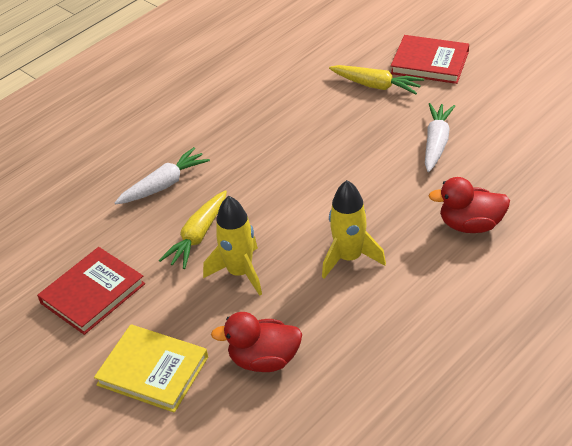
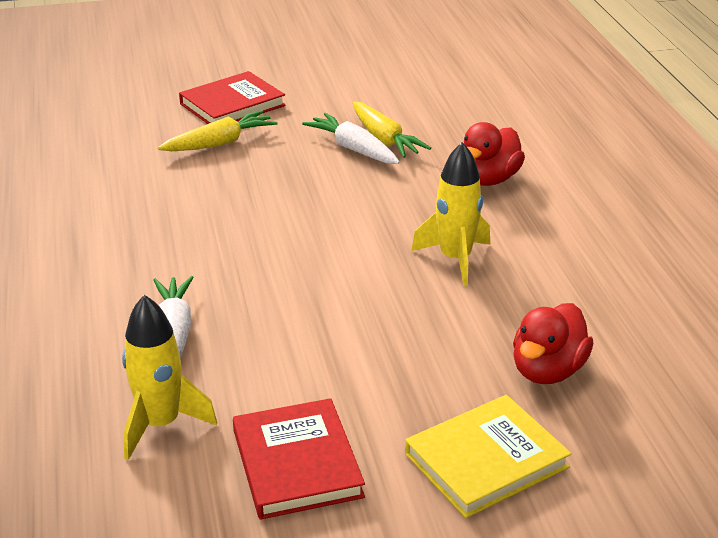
camera: 60 degrees left, 10 degrees down
yellow carrot [159,190,227,269] -> yellow carrot moved to [352,102,431,158]
yellow rocket [203,196,262,296] -> yellow rocket moved to [122,295,217,460]

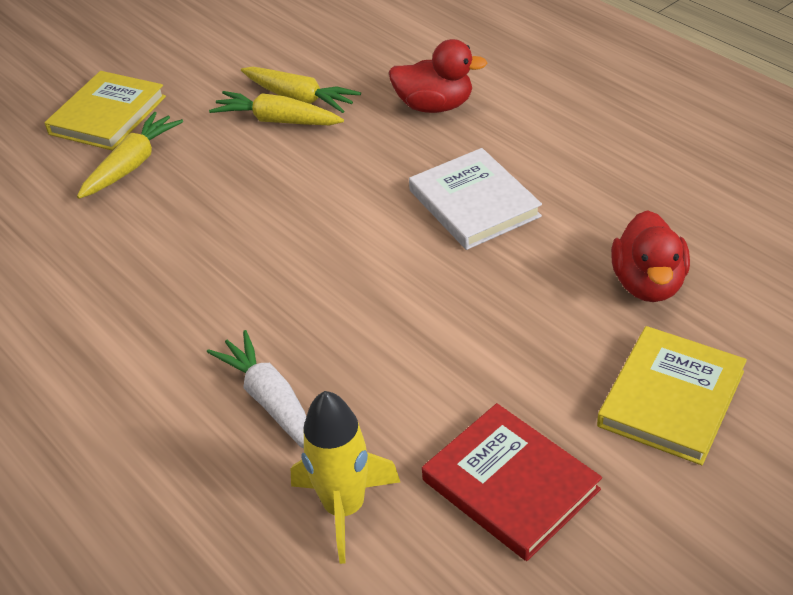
camera: 25 degrees left, 10 degrees up
red book [179,71,286,124] -> yellow book [44,71,166,151]
white carrot [302,113,400,164] -> yellow carrot [209,91,344,125]
yellow rocket [411,142,490,286] -> white book [409,148,542,250]
red duck [464,122,525,186] -> red duck turned 90 degrees counterclockwise [389,39,487,113]

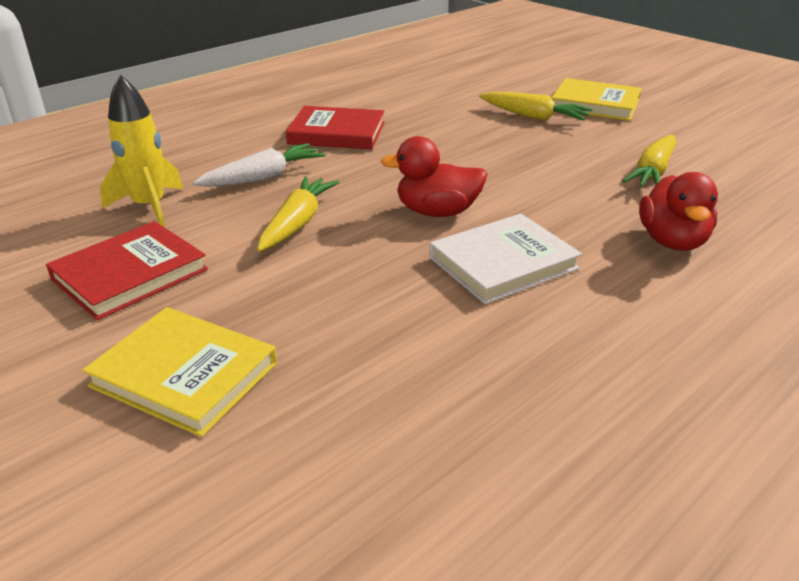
camera: 85 degrees right, 10 degrees down
yellow carrot [209,91,344,125] -> yellow carrot moved to [257,176,339,252]
red duck [611,210,690,302] -> red duck moved to [380,136,487,217]
none -> red book [286,106,385,150]

